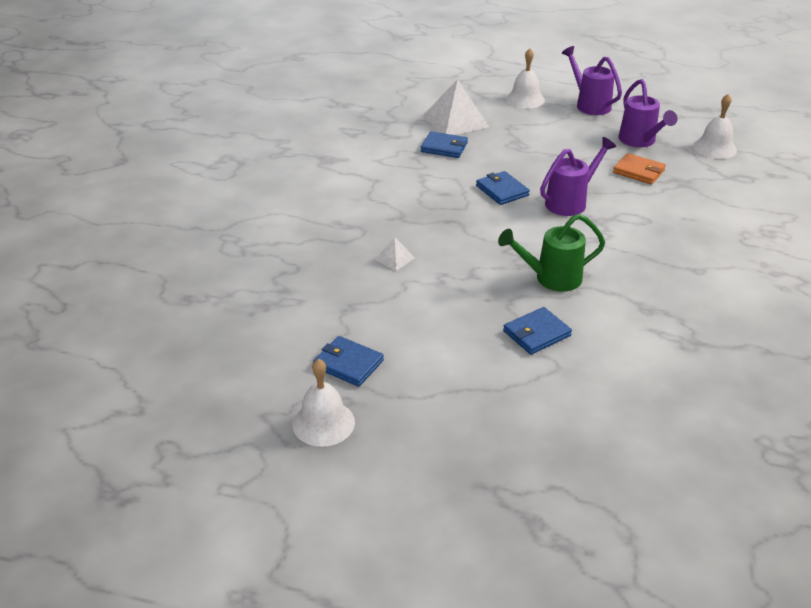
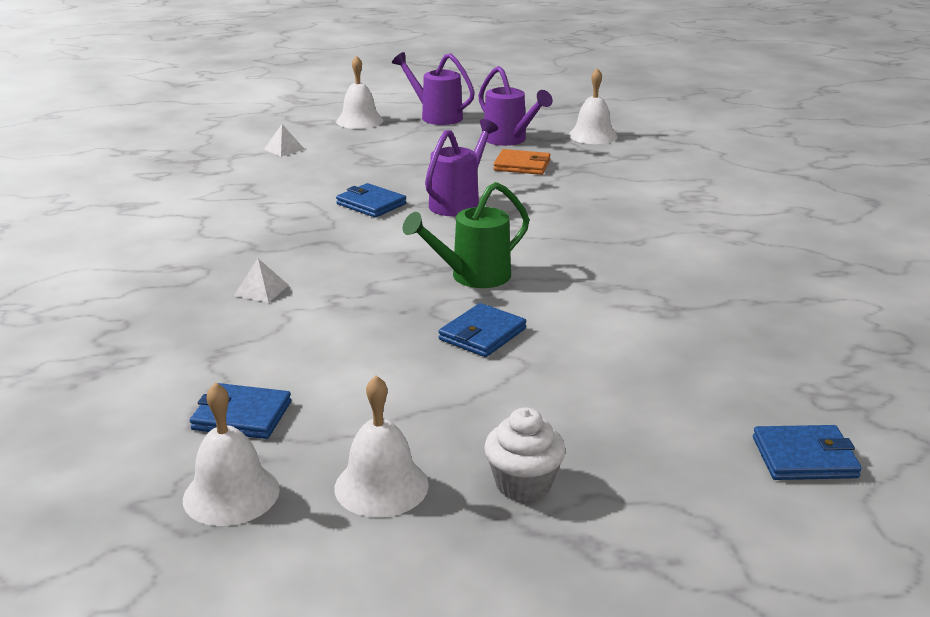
camera: 20 degrees left, 10 degrees down
blue wallet [421,132,468,158] -> blue wallet moved to [753,425,862,480]
white pyramid [423,79,489,135] -> white pyramid [264,124,305,157], size x0.47
none -> white bell [335,375,429,518]
none -> white cupcake [484,408,566,502]

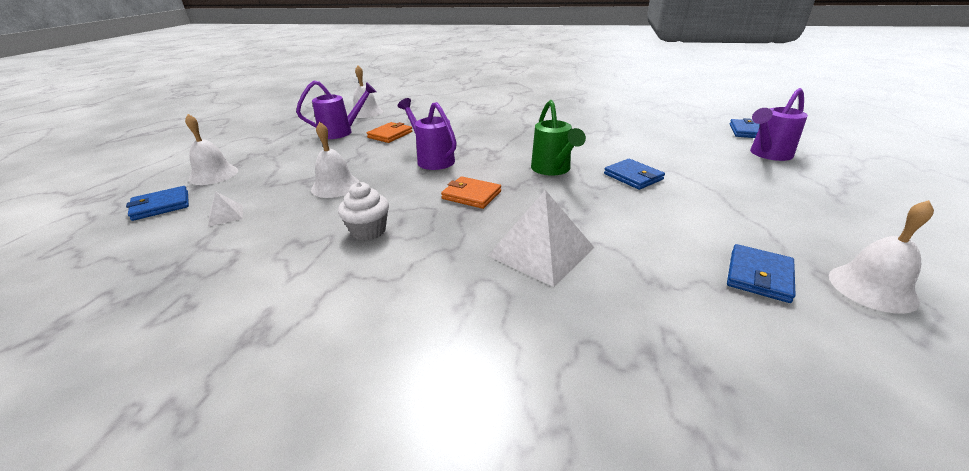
camera: 70 degrees left, 5 degrees up
white pyramid [234,259,289,303] -> white pyramid [488,190,594,287], size x2.14
white bell [335,375,429,518] -> white bell moved to [311,122,360,198]
blue wallet [336,183,407,218] -> blue wallet moved to [126,186,189,221]
purple watering can [392,52,475,125] -> purple watering can moved to [750,88,808,161]
white cupcake [484,408,566,502] -> white cupcake moved to [338,182,389,240]
none -> orange wallet [441,176,501,209]

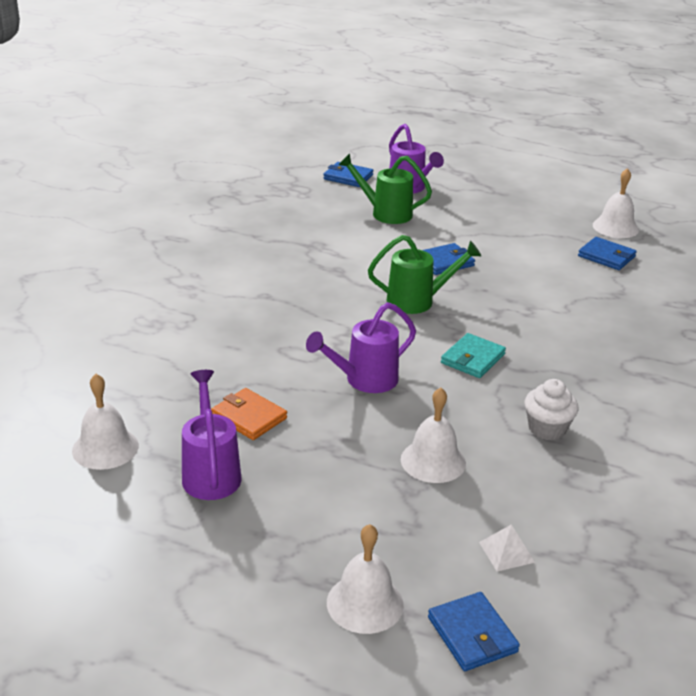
camera: 85 degrees left, 0 degrees up
orange wallet [441,176,501,209] -> turquoise wallet [441,333,506,378]
white pyramid [488,190,594,287] -> none
none -> green watering can [338,153,432,224]

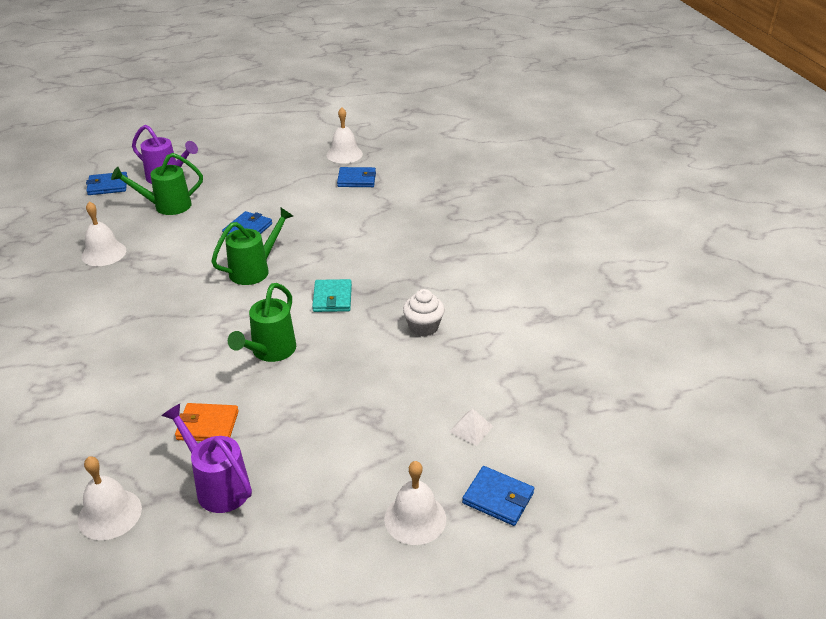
camera: 35 degrees left, 5 degrees up
purple watering can [306,302,416,393] -> green watering can [228,283,296,362]
white bell [401,387,466,483] -> white bell moved to [81,201,126,266]

